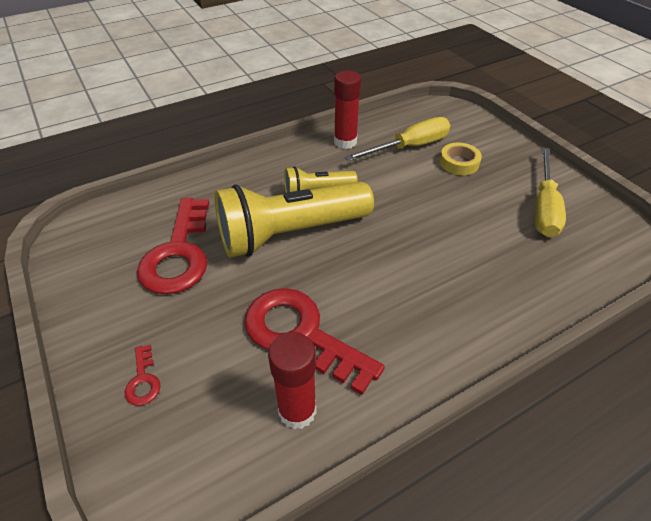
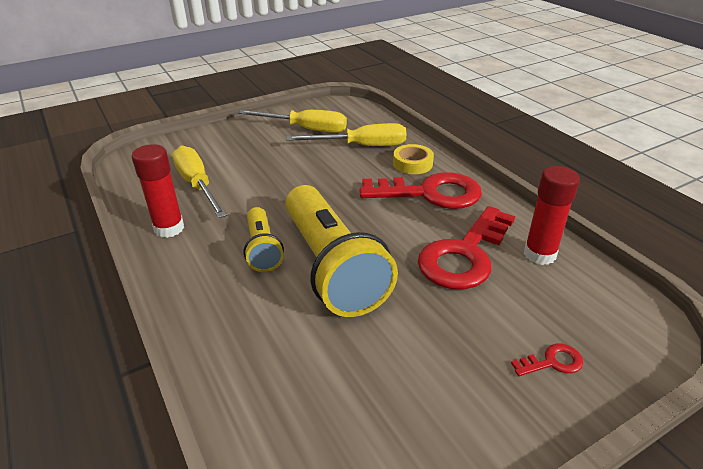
camera: 90 degrees left, 10 degrees down
red key [137,198,209,294] -> red key moved to [360,172,482,209]
yellow tape [440,142,482,175] -> yellow tape moved to [393,144,434,174]
none -> yellow screwdriver [286,123,406,146]

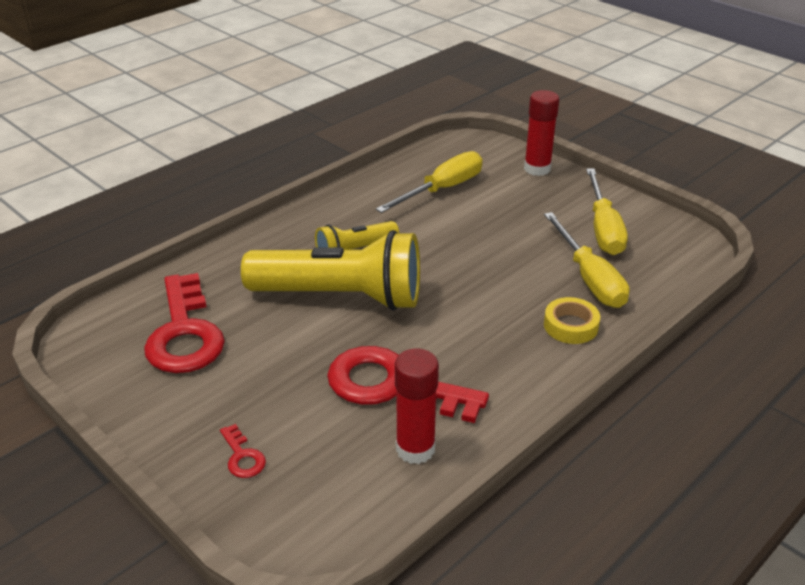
camera: 75 degrees right, 0 degrees up
red glue stick [132,144,184,238] -> red glue stick moved to [524,90,559,176]
yellow flashlight [285,185,398,317] -> yellow flashlight turned 135 degrees counterclockwise [241,230,420,311]
red key [360,172,482,209] -> red key moved to [144,273,225,373]

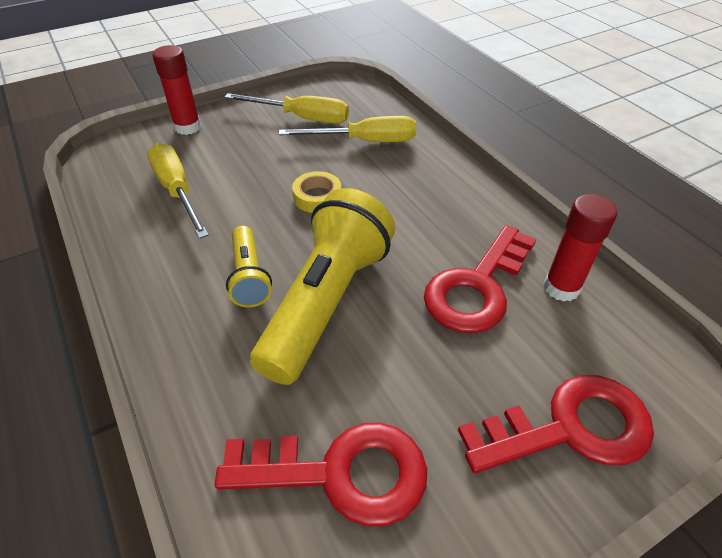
camera: 75 degrees left, 10 degrees up
red key [220,424,266,478] -> red key [458,375,654,473], size x2.40
yellow tape [544,297,600,344] -> yellow tape moved to [292,171,341,213]

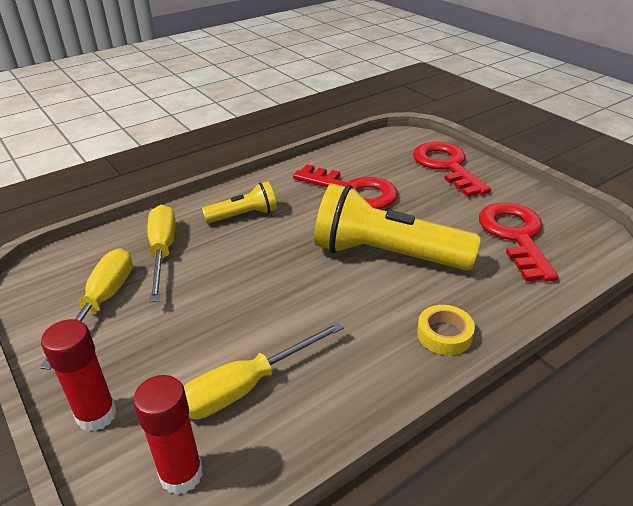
camera: 95 degrees left, 10 degrees down
yellow flashlight [226,226,272,308] -> yellow flashlight moved to [202,182,277,223]
yellow tape [292,171,341,213] -> yellow tape moved to [417,305,475,355]
red glue stick [544,194,617,301] -> red glue stick moved to [133,375,203,495]

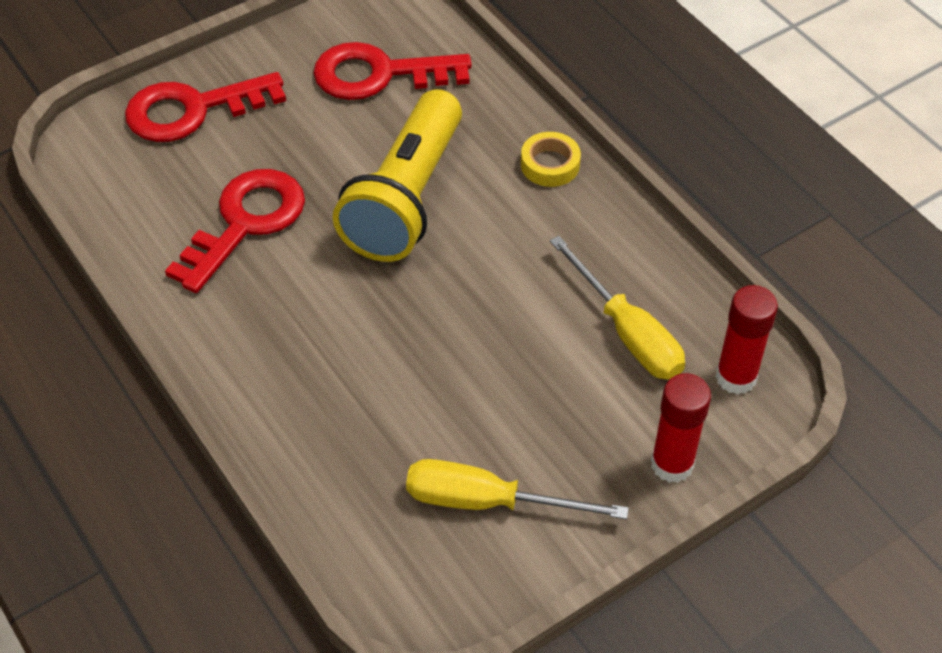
camera: 90 degrees left, 15 degrees up
yellow screwdriver [147,205,176,302] -> none
yellow flashlight [202,182,277,223] -> none

